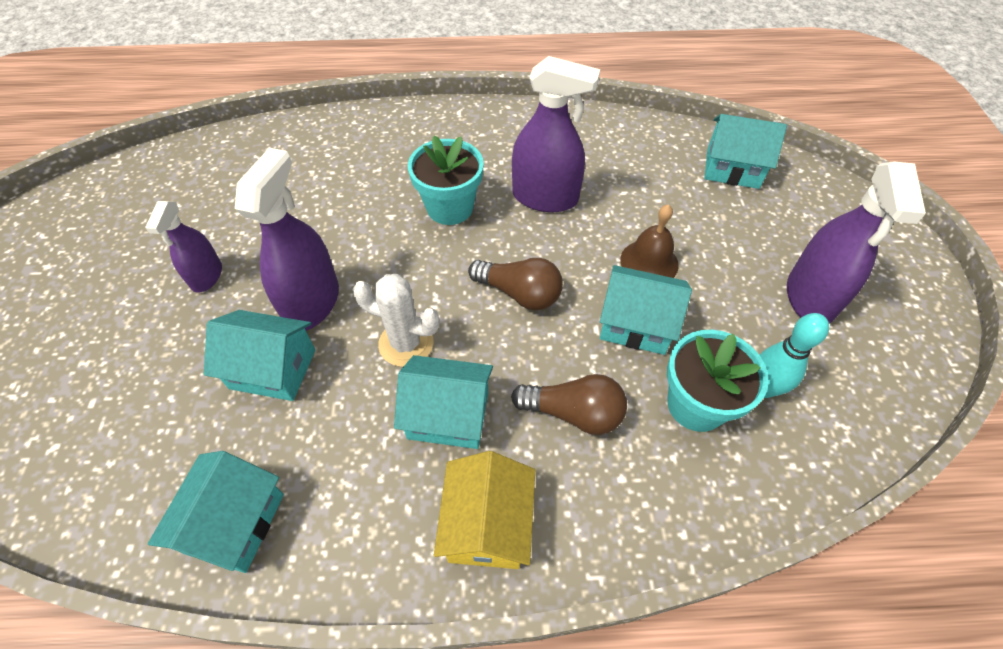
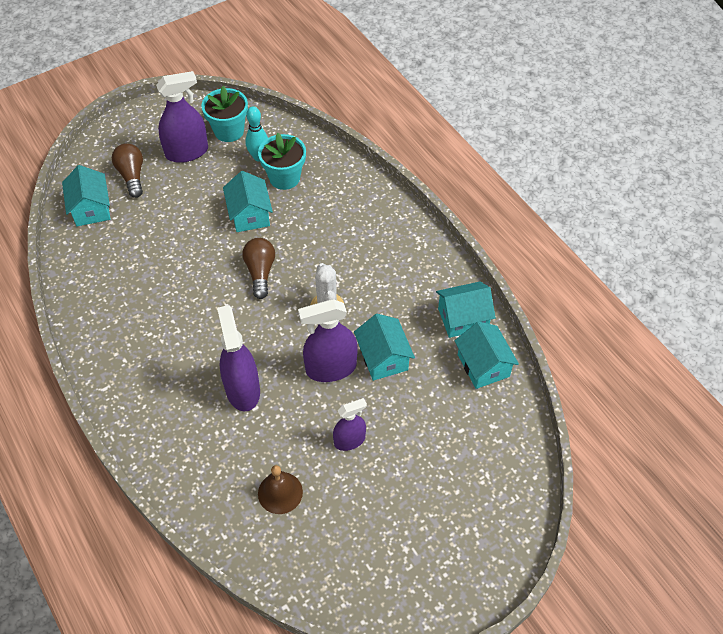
camera: 120 degrees left, 0 degrees up
turquoise house [394,355,493,449] -> turquoise house moved to [454,322,519,389]
turquoise flower pot [408,135,484,225] -> turquoise flower pot moved to [201,86,248,142]
yellow house [434,451,535,569] -> none
brown light bulb [511,374,627,435] -> brown light bulb moved to [112,143,143,198]
purple spray bottle [512,56,600,212] -> purple spray bottle moved to [217,305,260,411]
brown bell [620,204,679,278] -> brown bell moved to [258,465,303,514]

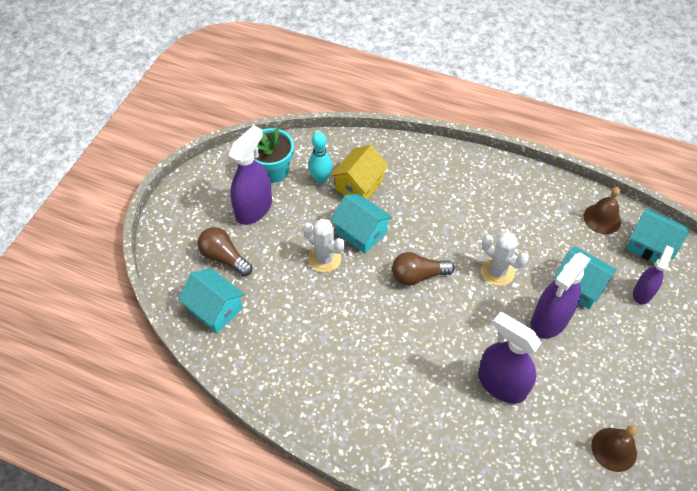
camera: 35 degrees left, 0 degrees up
brown light bulb [243,238,275,299] -> brown light bulb turned 60 degrees counterclockwise [392,252,455,286]
turquoise flower pot [258,133,306,190] -> yellow house [330,145,389,199]
purple spray bottle [333,398,367,451] -> purple spray bottle moved to [633,245,674,304]
turquoise house [436,281,496,338] -> brown bell [584,187,621,234]
none -> white cactus [303,219,345,273]

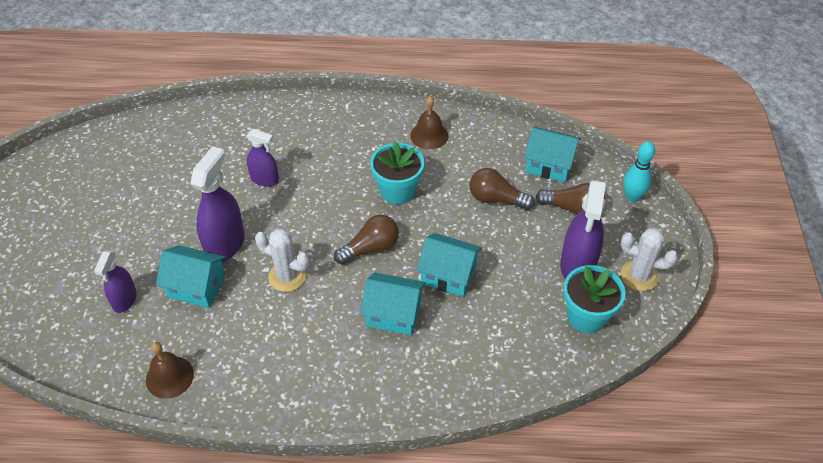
camera: 160 degrees right, 5 degrees down
white cactus [303,219,345,273] -> white cactus moved to [621,228,678,291]
turquoise bowling pin [308,132,332,184] -> turquoise bowling pin moved to [623,141,655,202]
yellow house [330,145,389,199] -> none
purple spray bottle [478,312,541,404] -> purple spray bottle [247,129,279,187], size x0.61
brown bell [591,426,637,472] -> brown bell moved to [410,96,448,150]
turquoise house [626,208,689,263] -> turquoise house moved to [360,272,425,335]
none -> turquoise flower pot [370,142,424,205]
none -> brown light bulb [470,168,534,210]

